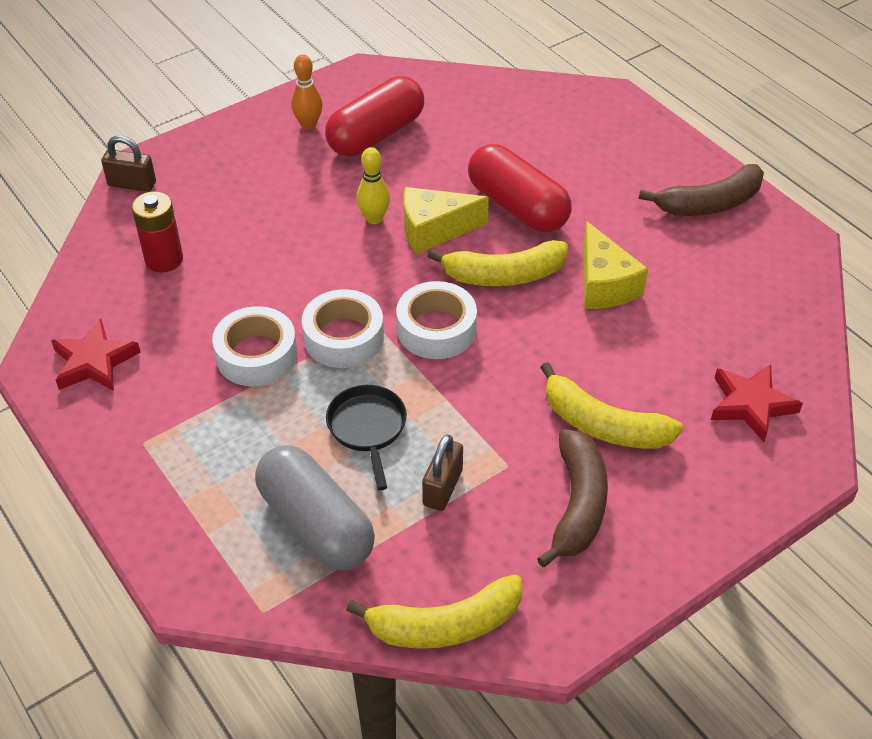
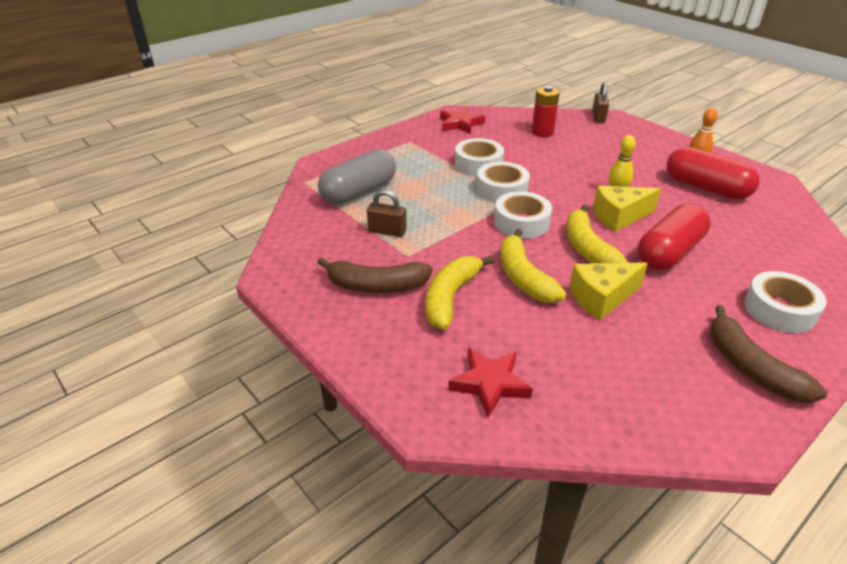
camera: 85 degrees right, 10 degrees down
black pan [326,385,407,490] -> none
yellow banana [346,574,522,649] -> yellow banana moved to [500,229,566,303]
yellow cheese [404,187,489,254] -> yellow cheese turned 90 degrees counterclockwise [593,186,661,232]
none -> white tape [744,271,827,333]

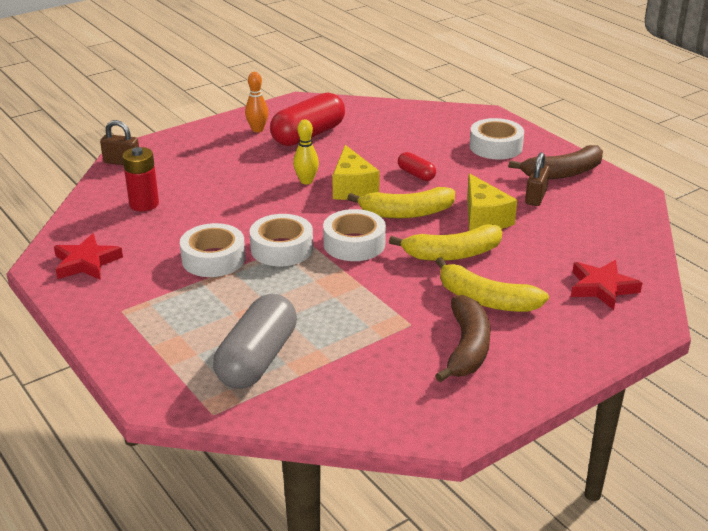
camera: 85 degrees left, 5 degrees down
grey capsule [318,149,396,205] -> grey capsule turned 60 degrees clockwise [213,294,297,389]
brown padlock [367,189,407,237] -> brown padlock moved to [525,152,550,206]
red capsule [638,203,711,270] -> red capsule [398,152,436,181], size x0.49

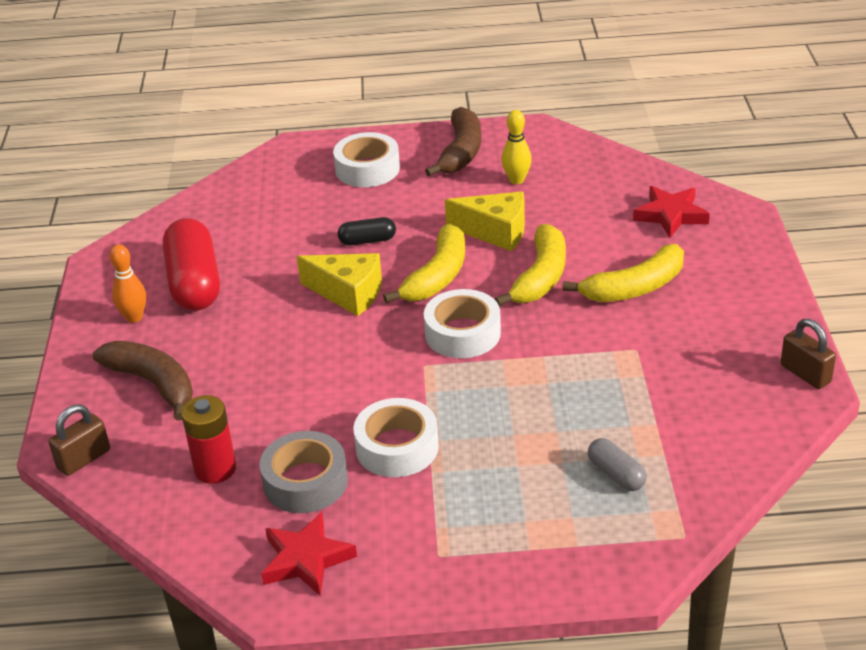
camera: 55 degrees left, 5 degrees up
grey capsule [213,294,297,389] -> grey capsule [588,438,647,491], size x0.49
white tape [249,214,313,266] -> none
yellow bowling pin [293,119,319,184] -> yellow bowling pin moved to [501,110,532,184]
red capsule [398,152,436,181] -> black capsule [338,217,396,245]
brown banana [435,295,491,382] -> brown banana moved to [93,341,193,421]
brown padlock [525,152,550,206] -> brown padlock moved to [781,319,836,389]
none -> grey tape [260,431,348,513]

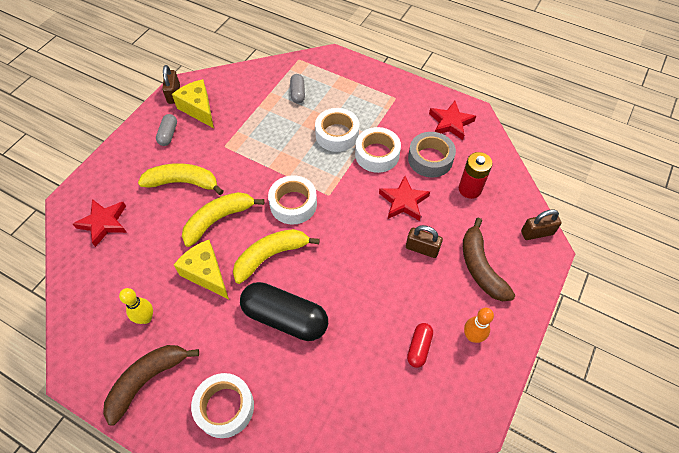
camera: 150 degrees left, 20 degrees up
red capsule [163,218,220,311] -> red capsule [407,323,433,368], size x0.49
yellow cheese [297,253,382,316] -> yellow cheese moved to [172,79,214,128]
black capsule [338,217,396,245] -> black capsule [240,282,328,341], size x2.04
none -> grey capsule [156,114,177,146]
none -> white tape [315,108,359,152]
none -> red star [379,176,430,221]
none -> brown padlock [406,225,443,258]

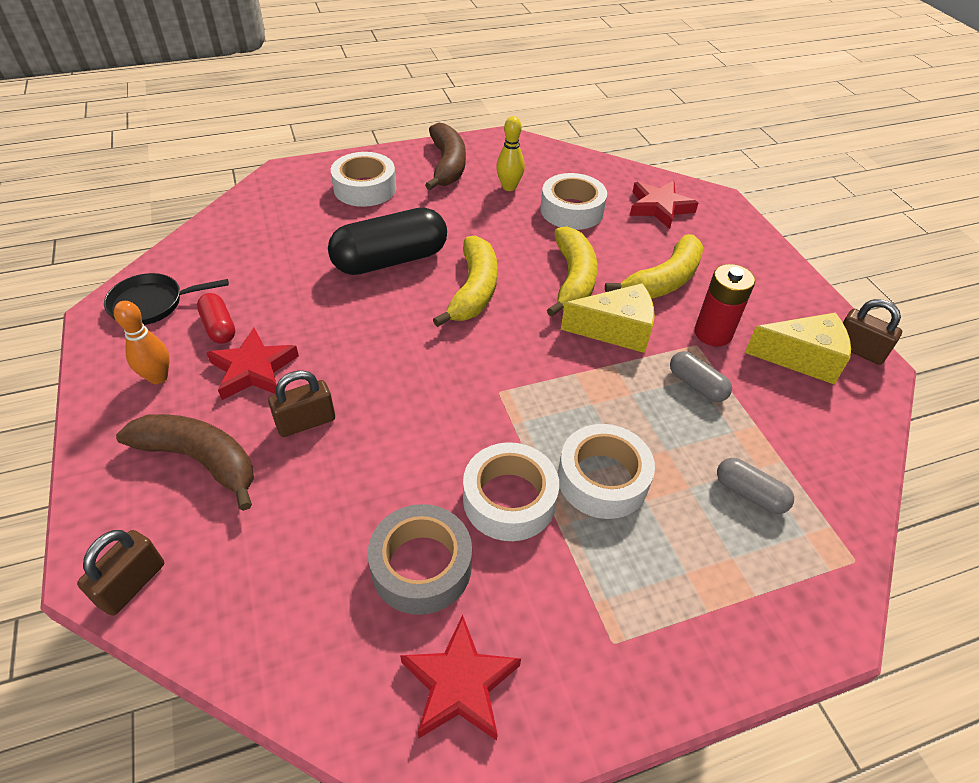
camera: 130 degrees right, 10 degrees down
grey capsule [156,114,177,146] -> grey capsule moved to [670,351,732,402]
yellow cheese [174,240,229,299] -> yellow cheese moved to [561,283,654,353]
white tape [268,175,317,225] -> white tape moved to [541,173,607,230]
red star [379,176,430,221] -> red star moved to [206,328,299,400]
red battery [459,152,493,199] -> red battery moved to [695,264,755,346]
none -> black pan [104,273,229,325]

